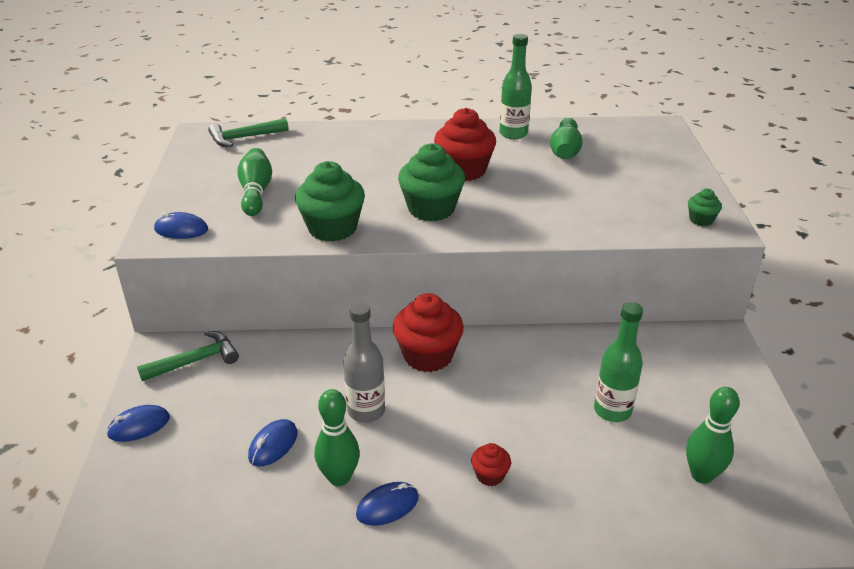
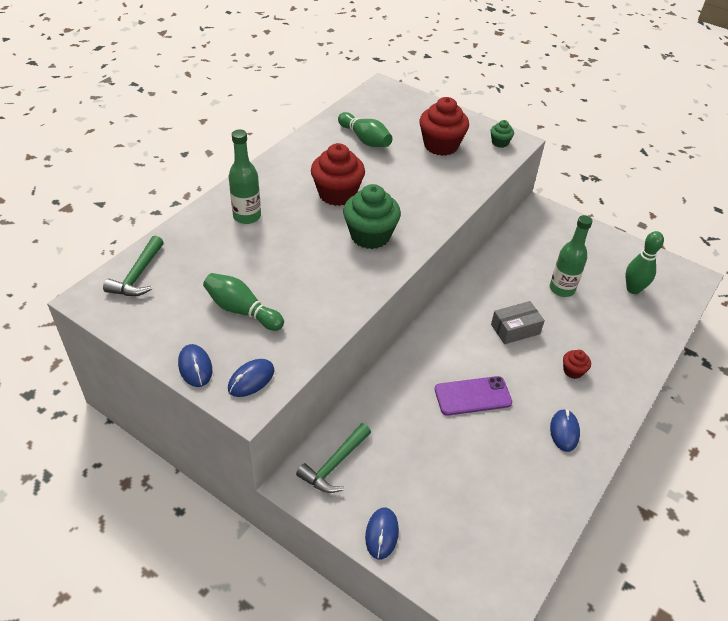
camera: 55 degrees left, 10 degrees up
green hammer [137,331,239,381] -> green hammer turned 150 degrees counterclockwise [296,423,371,493]
blue mouse [248,419,297,466] -> blue mouse moved to [178,344,212,387]
green cupcake [295,161,365,242] -> none
green bowling pin [315,389,360,486] -> none
grey bottle [343,302,385,423] -> purple phone [435,376,512,416]
red cupcake [393,293,464,372] -> red cupcake moved to [419,97,469,156]
green bottle [500,34,532,139] -> green bottle moved to [228,129,261,224]
none -> grey box [491,301,545,344]

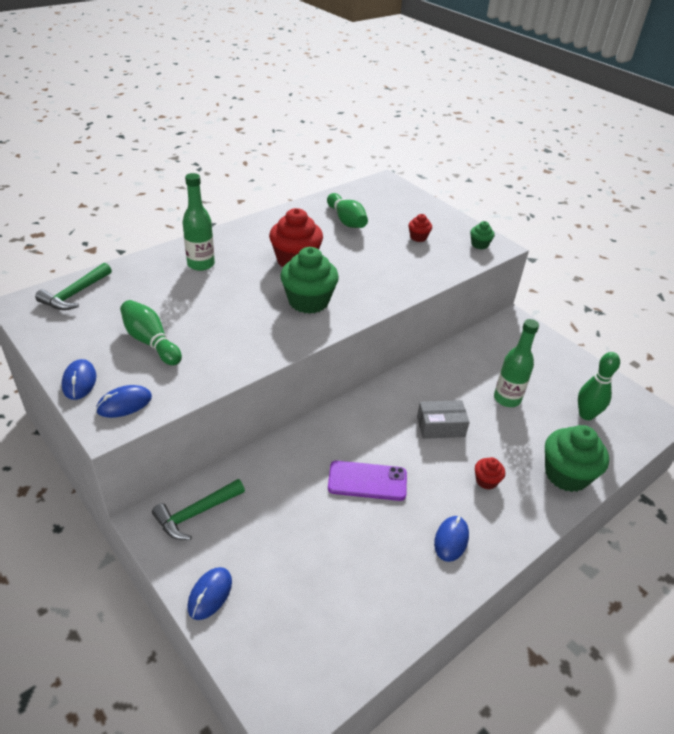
camera: 15 degrees right, 5 degrees down
red cupcake [419,97,469,156] -> red cupcake [408,214,432,242], size x0.49
none -> green cupcake [545,425,609,492]

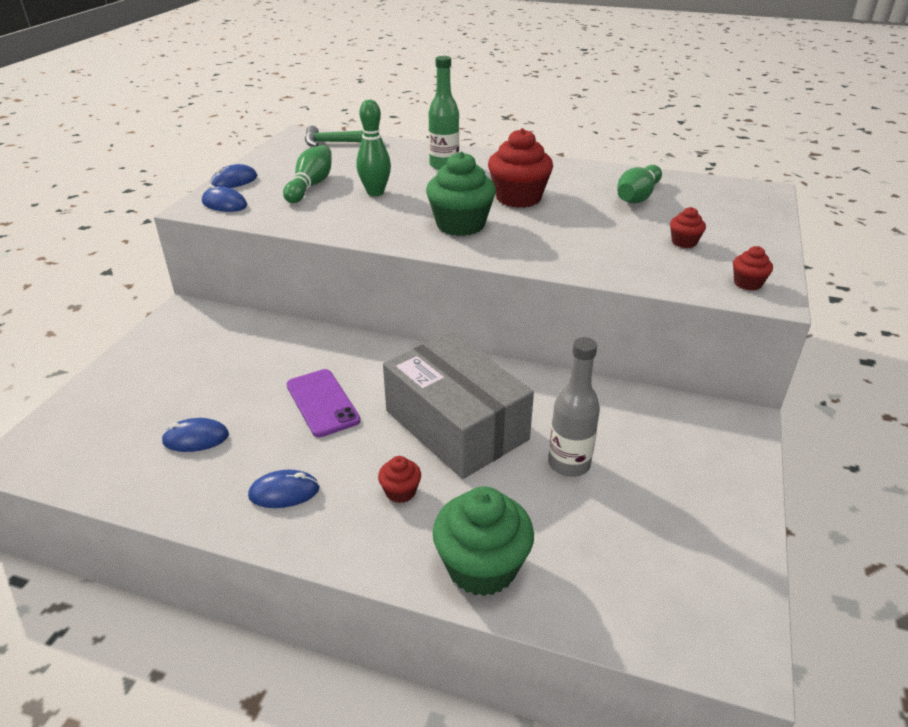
camera: 60 degrees right, 5 degrees down
green hammer [152,479,245,540] -> none
blue mouse [187,567,232,620] -> blue mouse moved to [161,418,229,452]
grey box [417,400,470,439] -> grey box [383,332,534,479], size x2.08
green cupcake [470,221,495,249] -> red cupcake [733,246,773,291]
green bottle [494,319,539,407] -> grey bottle [548,337,600,477]
green bowling pin [578,352,620,420] -> green bowling pin moved to [356,100,391,196]

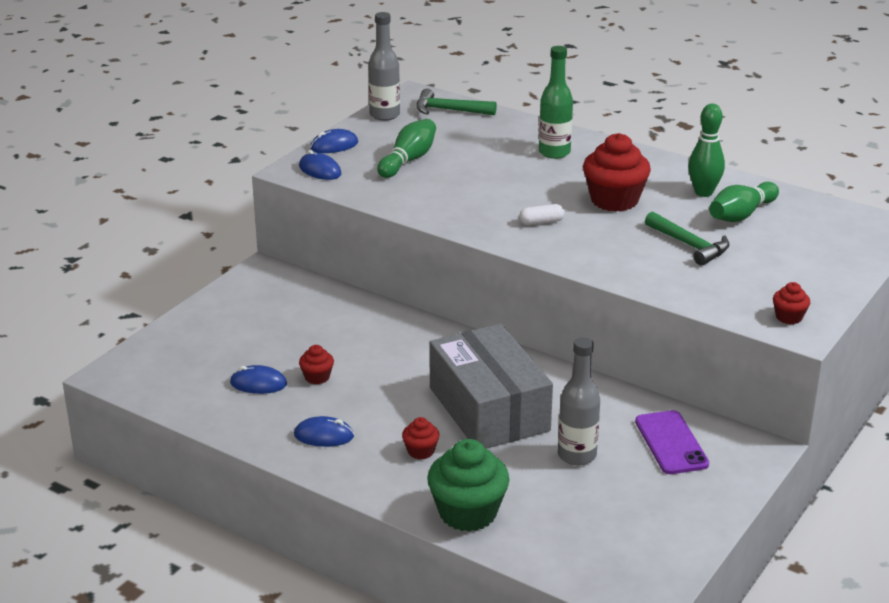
camera: 15 degrees right, 5 degrees down
purple phone [286,369,361,437] -> purple phone moved to [635,410,709,474]
green bowling pin [356,100,391,196] -> green bowling pin moved to [688,104,725,197]
green cupcake [426,152,496,236] -> white capsule [519,204,565,225]
red cupcake [670,207,706,248] -> red cupcake moved to [299,345,334,384]
none -> grey bottle [368,12,400,121]
none -> green hammer [645,211,729,266]

